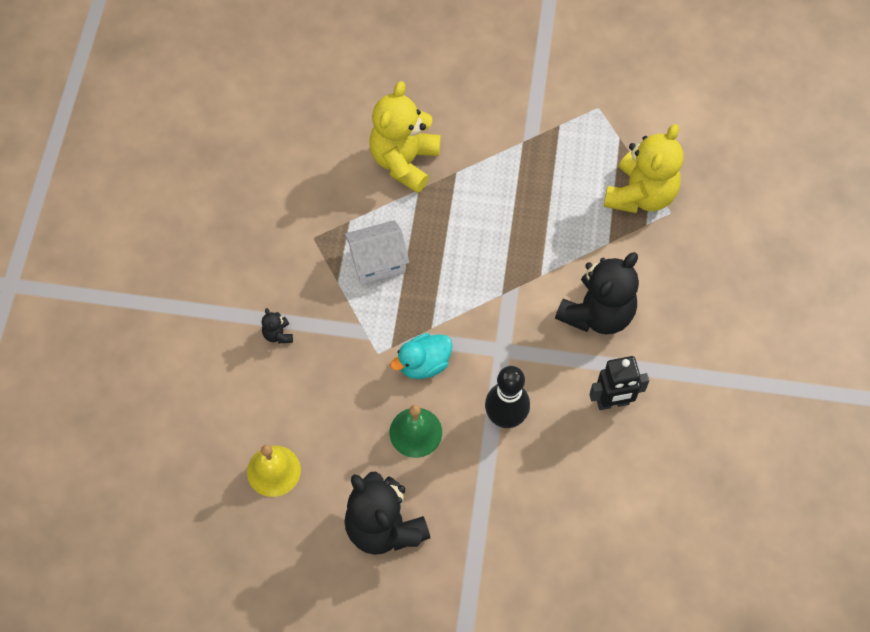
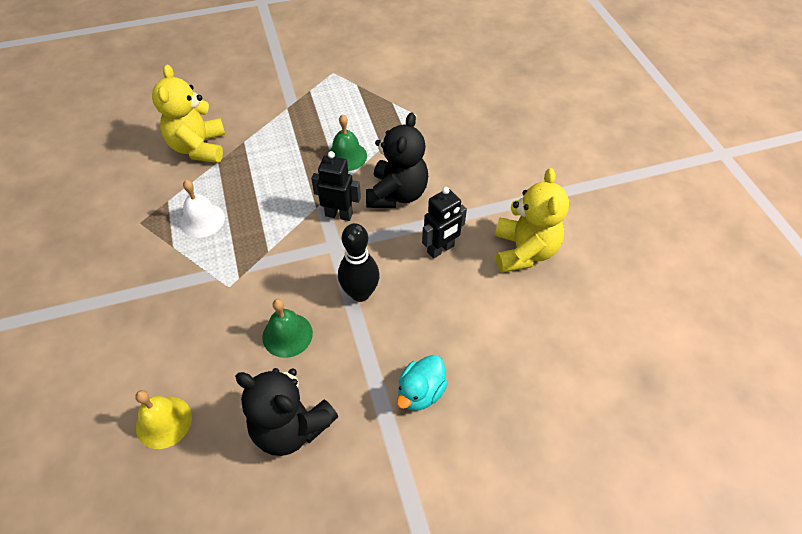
camera: 25 degrees left, 10 degrees down
black teddy bear [262,308,293,343] -> none
white house [344,220,409,284] -> white bell [180,180,225,238]
turquoise duck [390,333,453,379] -> turquoise duck moved to [397,355,448,411]
yellow teddy bear [604,124,683,213] -> yellow teddy bear moved to [495,168,569,273]
none -> black robot [311,151,361,221]
none -> green bell [327,114,367,171]

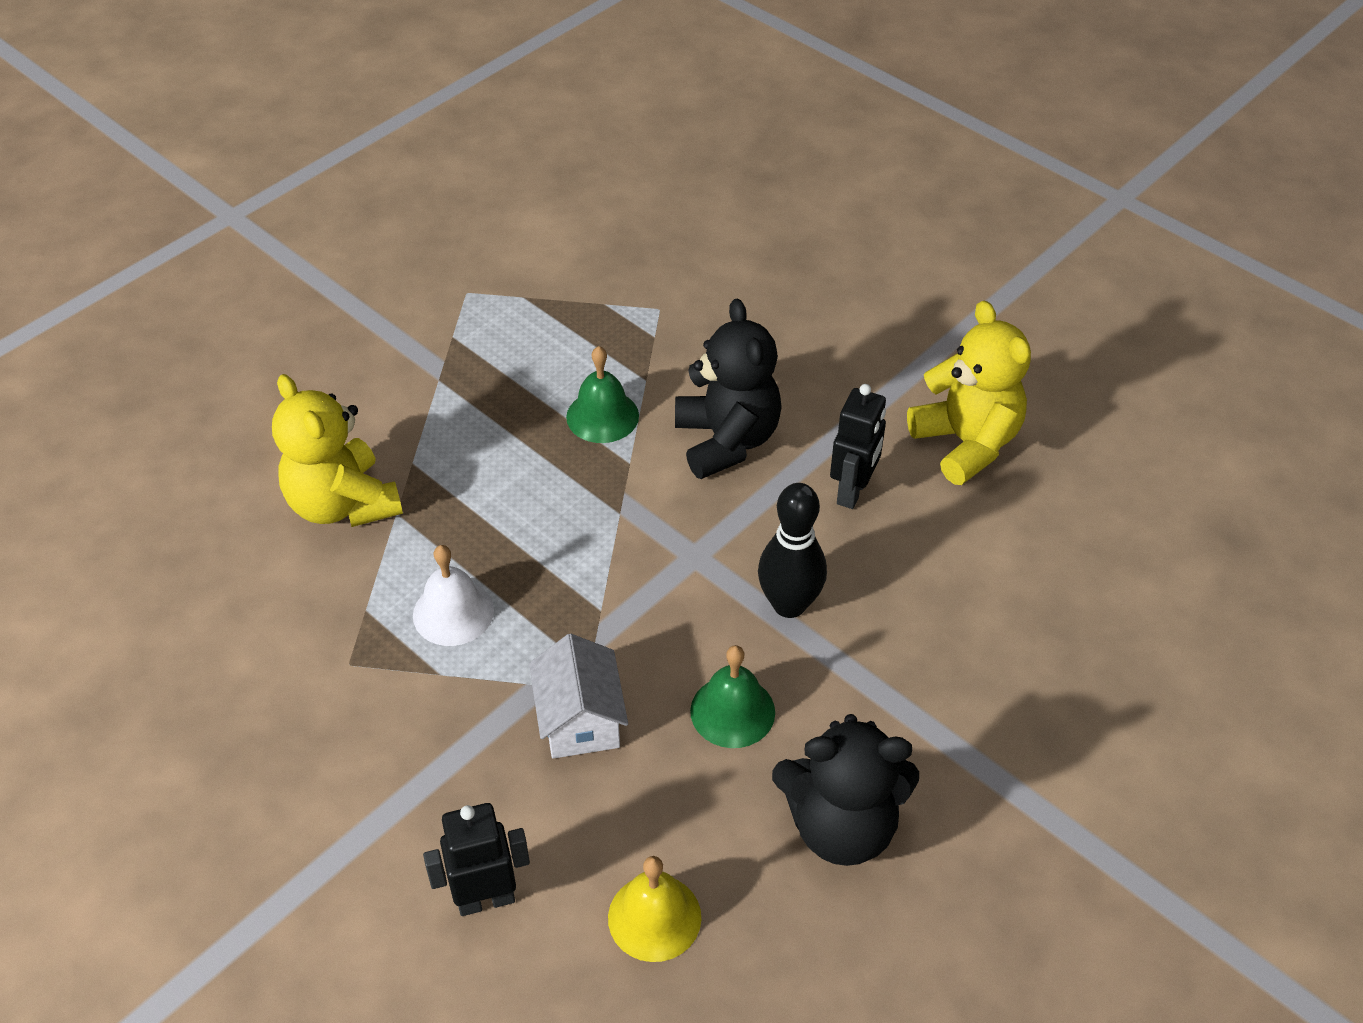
camera: 30 degrees left, 5 degrees down
black robot [311,151,361,221] -> black robot moved to [423,803,530,916]
turquoise duck [397,355,448,411] -> none
none -> white house [529,634,628,759]

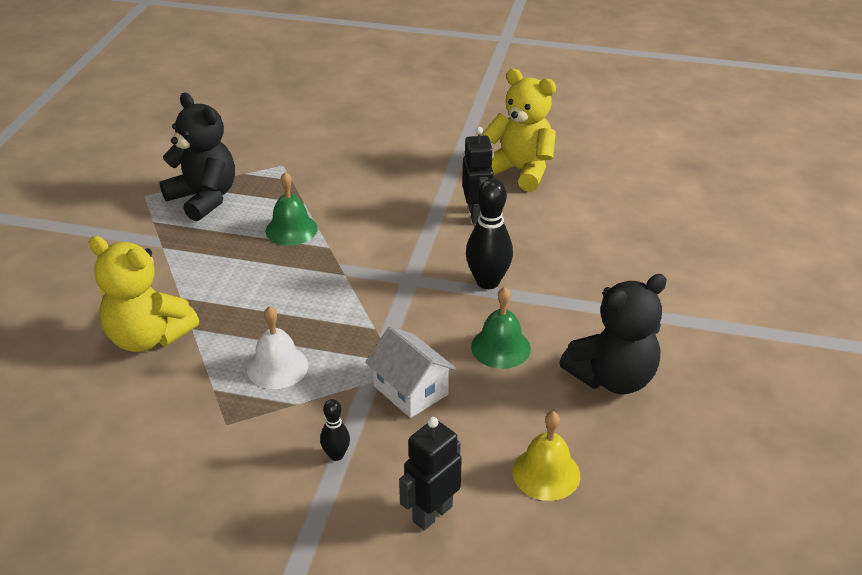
camera: 30 degrees left, 10 degrees down
black teddy bear [675,298,782,479] -> black teddy bear moved to [160,93,235,221]
none -> black bowling pin [320,399,350,461]

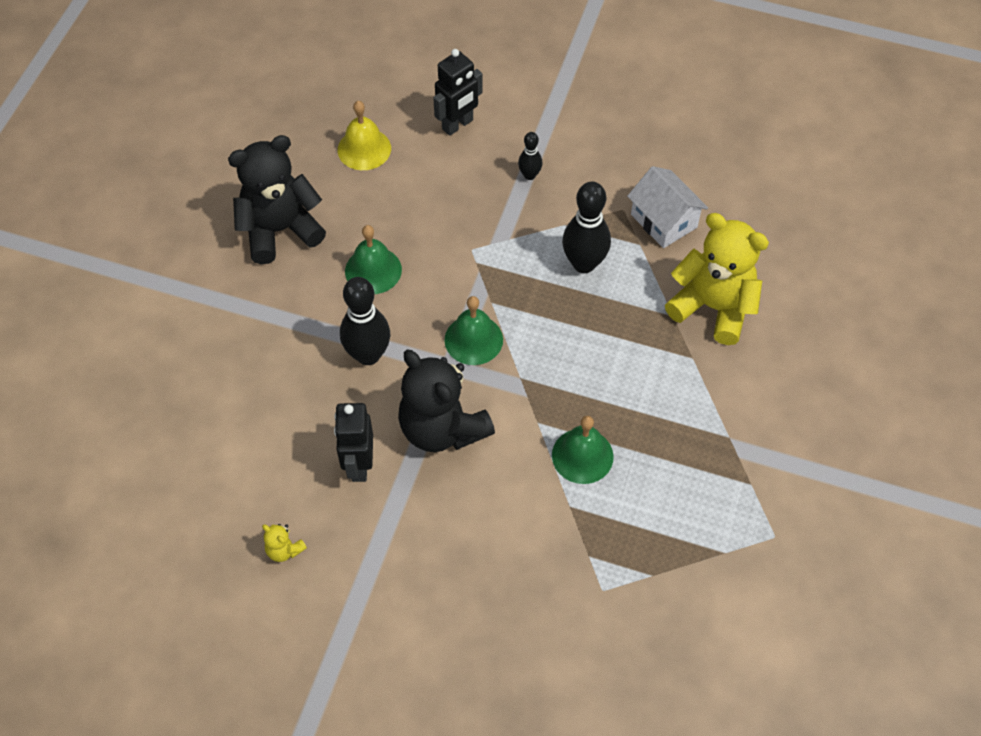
camera: 175 degrees left, 20 degrees up
black teddy bear [160,93,235,221] -> black teddy bear moved to [398,350,495,452]
white bell [247,306,308,389] -> black bowling pin [562,182,611,273]
white house [365,326,456,418] -> white house moved to [627,166,708,248]
yellow teddy bear [482,69,556,192] -> yellow teddy bear [262,524,307,562], size x0.41
none -> green bell [445,296,503,365]

